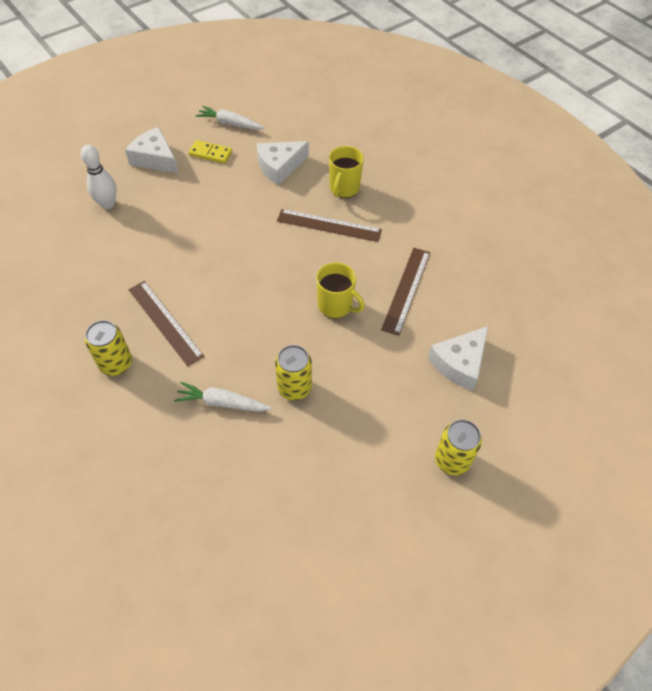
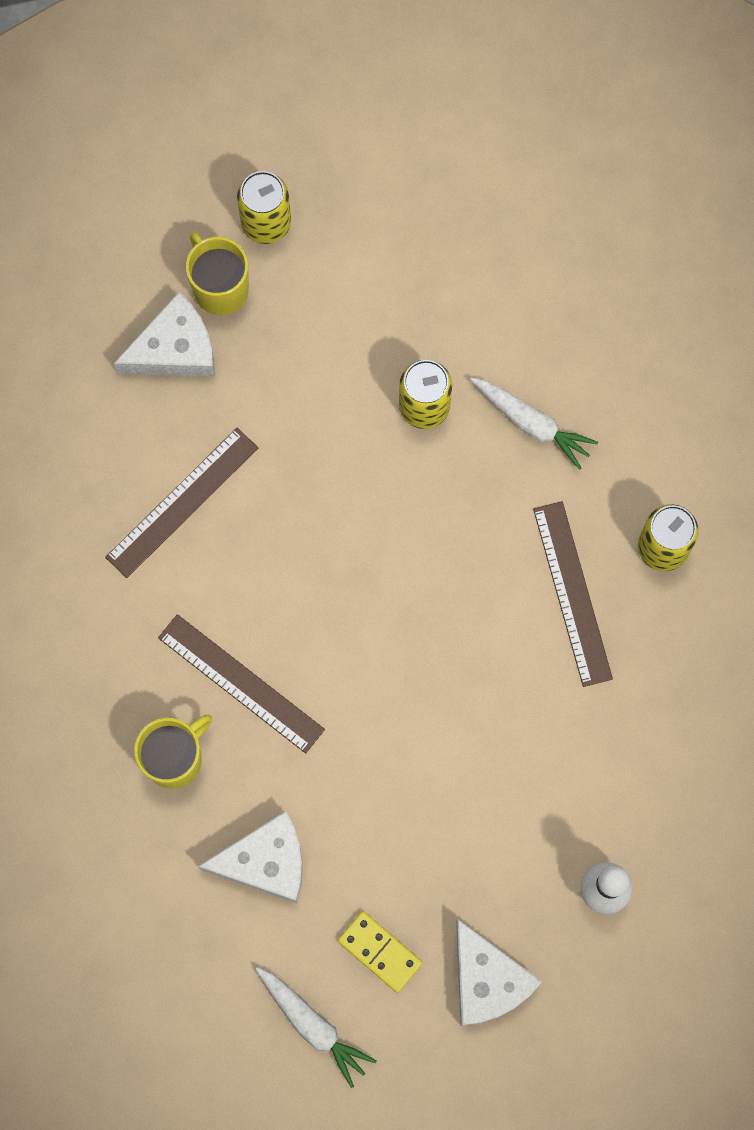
camera: 155 degrees left, 20 degrees up
yellow mug [316,262,364,318] -> yellow mug moved to [186,232,249,315]

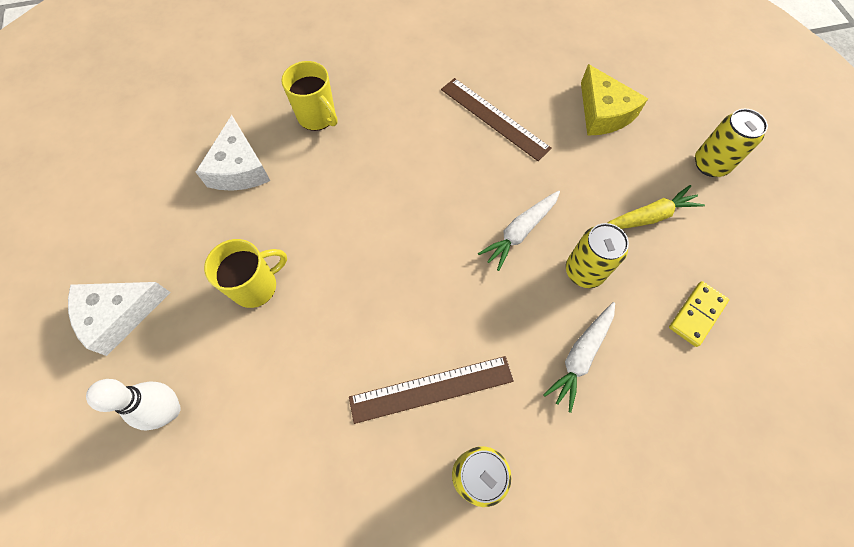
camera: 90 degrees right, 10 degrees down
white cheese [114,292,215,377] -> yellow cheese [581,64,648,136]
brown ruler [158,614,325,753] -> none
yellow mug [186,232,249,315] -> yellow mug moved to [204,239,287,308]
white carrot [255,967,377,1088] -> white carrot moved to [478,191,560,271]
yellow domino [338,911,423,993] -> yellow domino moved to [669,281,729,347]
none -> yellow carrot [608,185,705,229]

